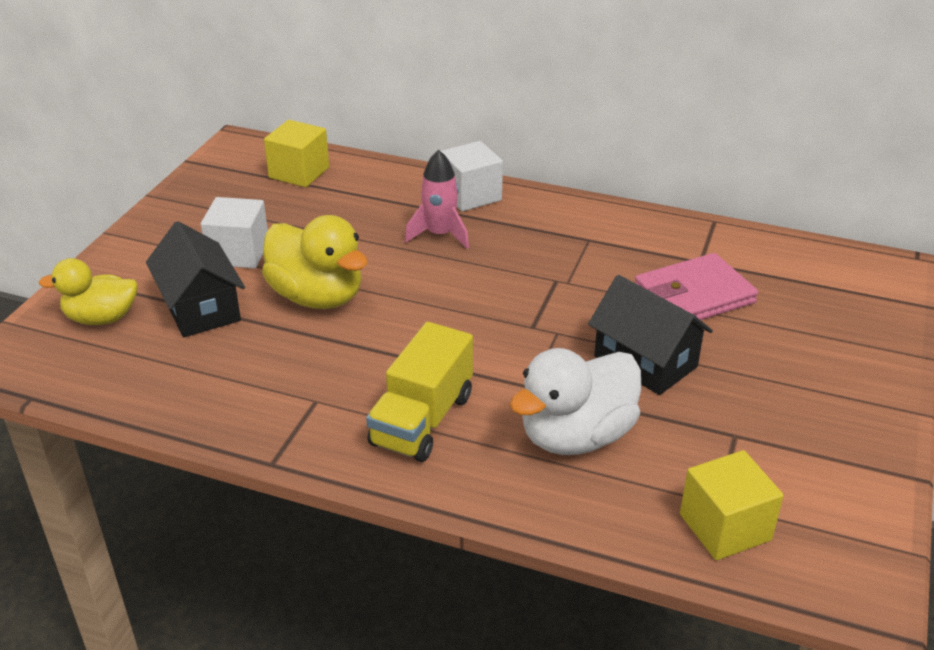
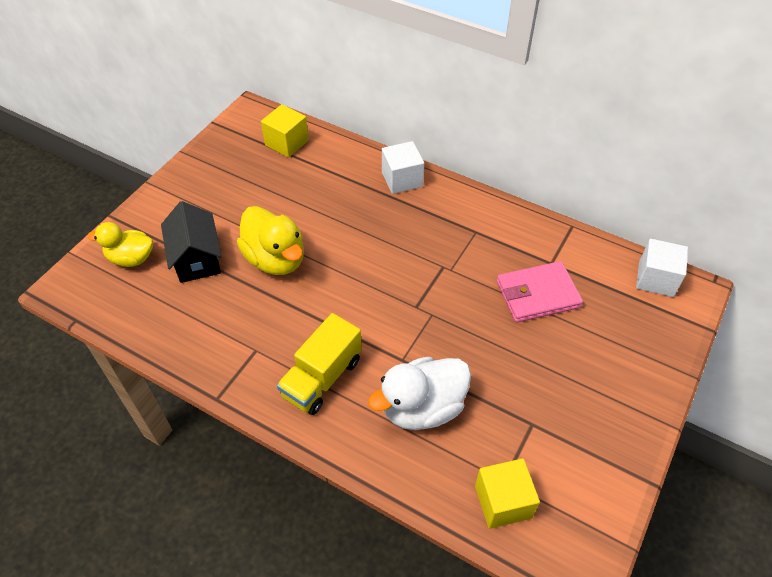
camera: 10 degrees right, 15 degrees up
white cube [201,197,268,268] -> white cube moved to [636,239,688,297]
pink rocket [405,150,469,249] -> none
black house [588,275,713,395] -> none

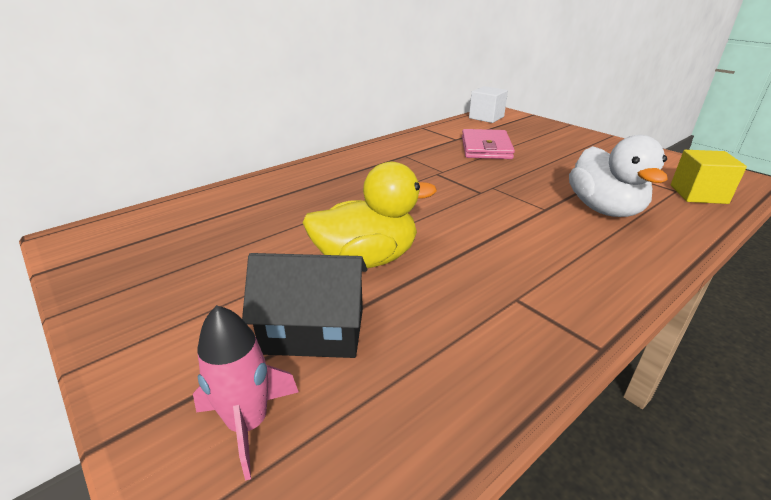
camera: 70 degrees left, 20 degrees down
yellow duck [87,222,153,267] -> pink rocket [193,305,299,480]
yellow cube [261,104,309,158] -> none
yellow truck [277,313,362,415] -> none
white cube [382,141,424,194] -> none

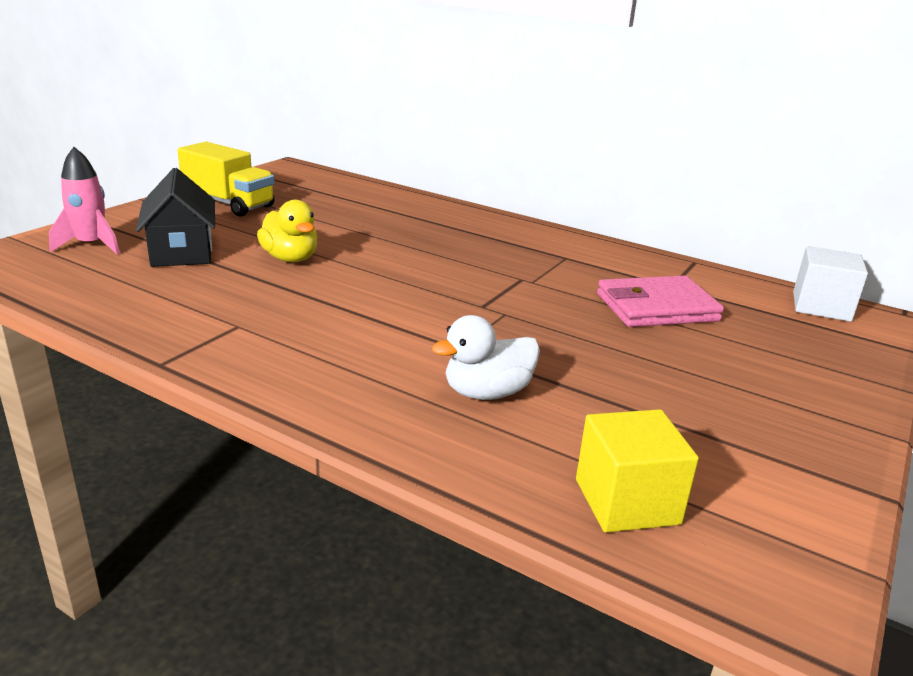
camera: 70 degrees right, 5 degrees down
yellow duck [302,162,437,268] -> yellow duck [257,200,318,262], size x0.66
white duck [569,135,668,217] -> white duck [432,315,540,400], size x0.66
none -> yellow truck [177,142,275,216]

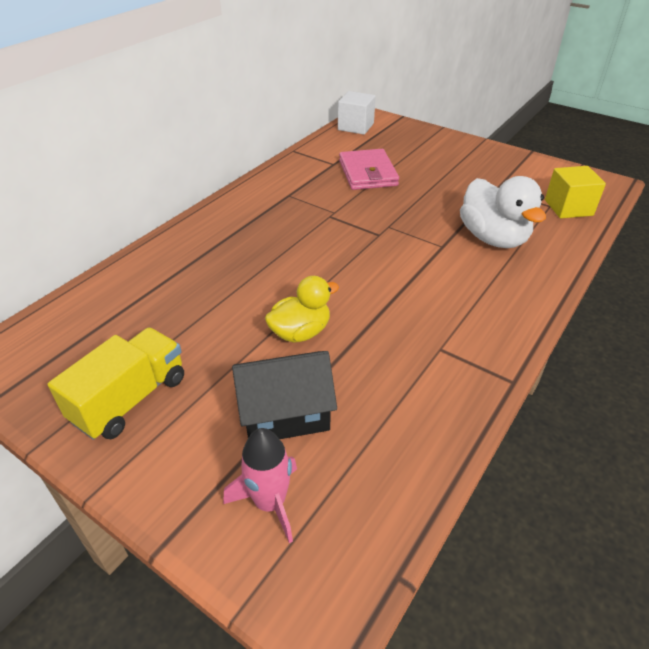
camera: 85 degrees left, 15 degrees up
white duck [432,315,540,400] -> white duck [460,176,546,248], size x1.50

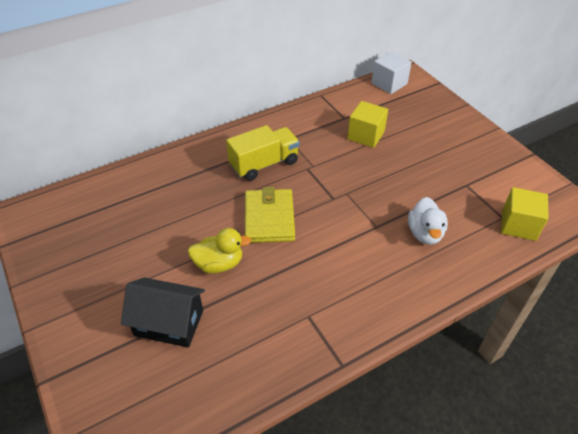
camera: 25 degrees right, 5 degrees up
yellow truck [47,328,184,440] -> yellow truck moved to [226,125,300,181]
pink rocket [223,428,297,543] -> none
pink wallet [339,149,399,190] -> yellow cube [347,101,388,148]
white duck [460,176,546,248] -> white duck [408,197,448,245], size x0.66
none -> yellow wallet [245,187,295,243]

